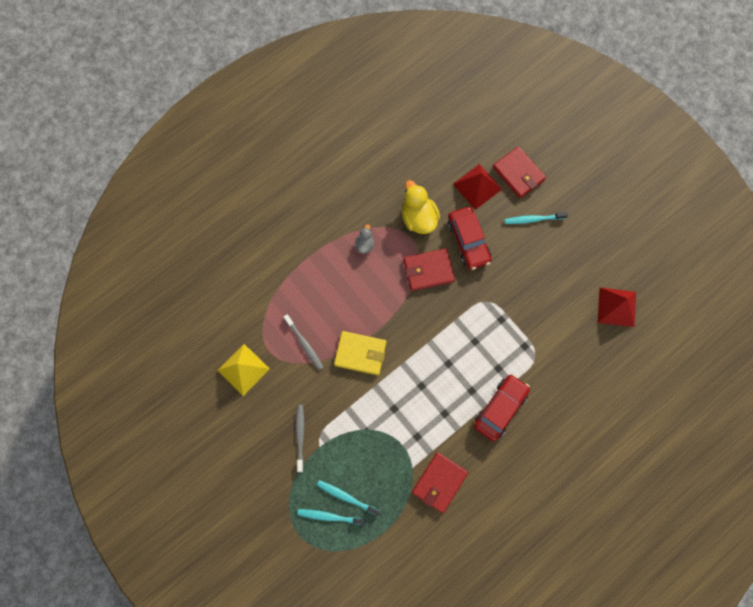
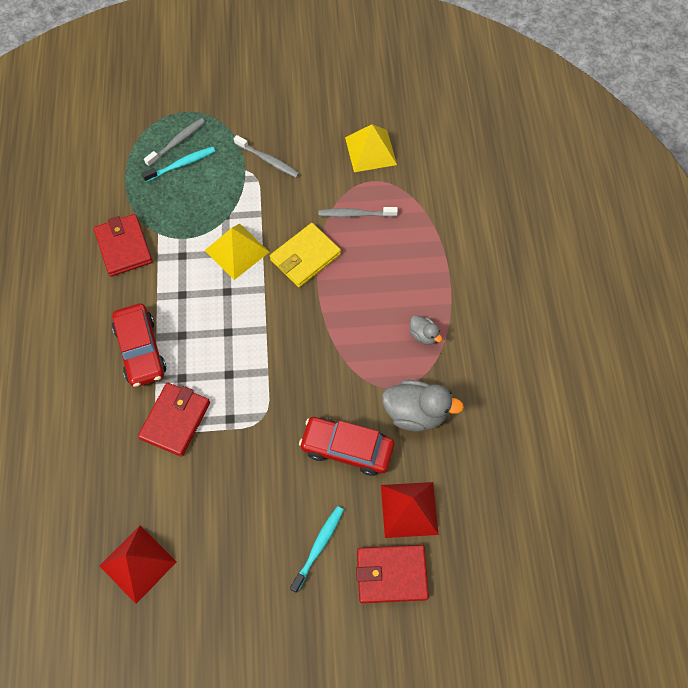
camera: 125 degrees right, 10 degrees down
turquoise toothbrush [297,509,365,525] -> grey toothbrush [144,118,205,167]
yellow duck [402,180,440,234] -> grey duck [382,380,464,432]
red wallet [404,248,455,291] -> red wallet moved to [138,383,210,457]
none -> yellow pyramid [204,223,269,280]

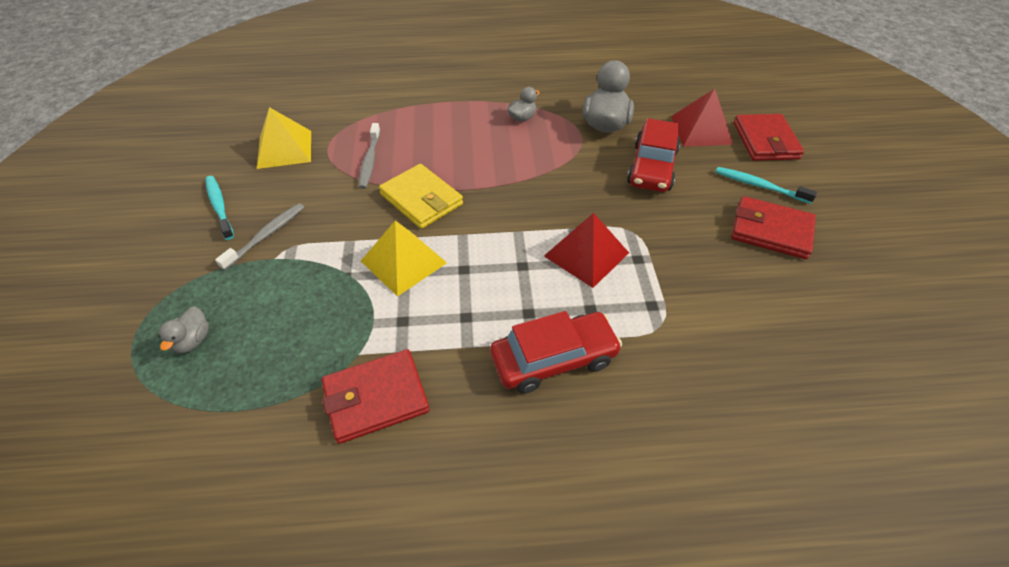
camera: 90 degrees left, 15 degrees down
red pyramid [100,526,176,604] -> red pyramid moved to [544,213,629,288]
red wallet [138,383,210,457] -> red wallet moved to [731,196,816,259]
turquoise toothbrush [142,147,215,182] -> turquoise toothbrush moved to [205,176,234,240]
grey toothbrush [144,118,205,167] -> grey duck [158,306,209,354]

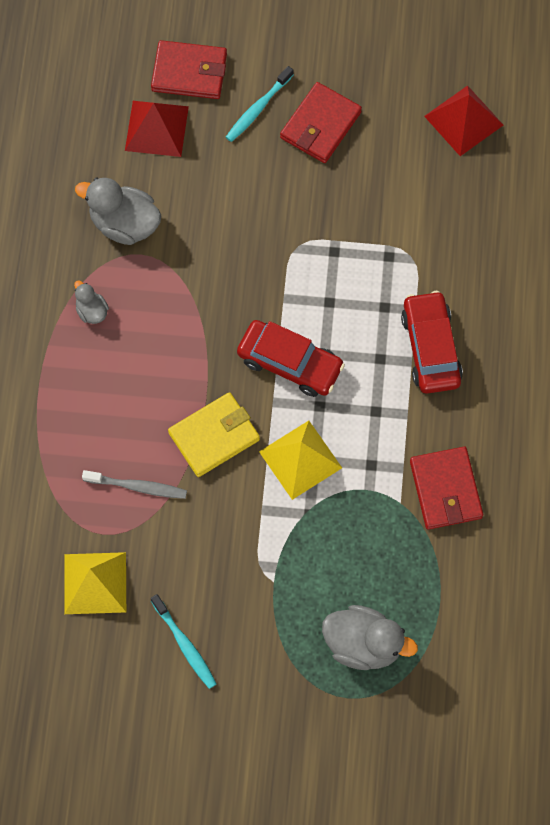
camera: 80 degrees left, 20 degrees up
grey duck [158,306,209,354] -> grey duck [322,605,418,670], size x1.90
turquoise toothbrush [205,176,234,240] -> turquoise toothbrush turned 105 degrees counterclockwise [151,594,217,689]
grey toothbrush [215,203,304,270] -> none
red pyramid [544,213,629,288] -> red pyramid moved to [424,85,503,156]
red car [627,118,681,192] -> red car moved to [237,320,345,397]

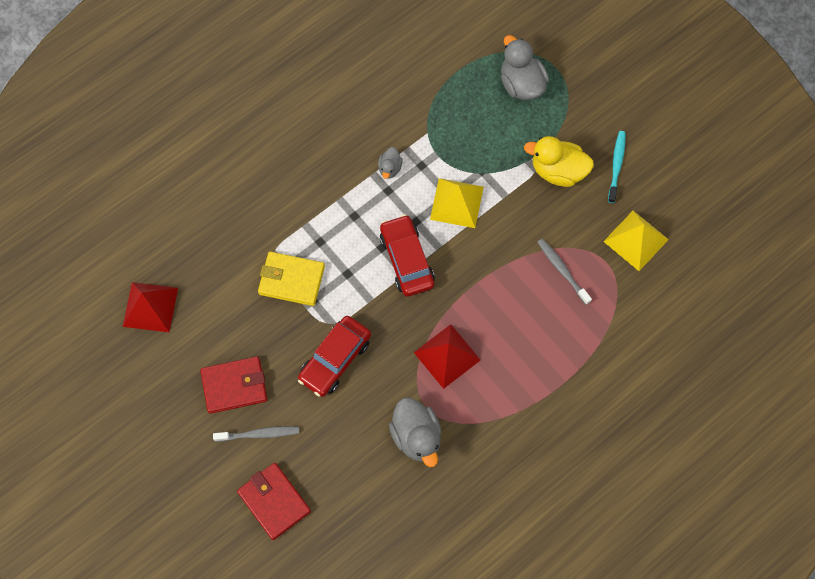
camera: 135 degrees left, 0 degrees up
grey duck [74,280,109,324] -> grey duck moved to [378,147,403,179]
red pyramid [125,101,189,157] -> red pyramid moved to [414,324,480,389]
yellow wallet [168,392,260,477] -> yellow wallet moved to [258,251,325,306]
turquoise toothbrush [226,66,294,142] -> grey toothbrush [213,426,299,442]
red car [401,291,463,394] -> red car moved to [298,316,371,397]
red wallet [410,447,483,529] -> none
none -> yellow duck [524,136,594,187]

